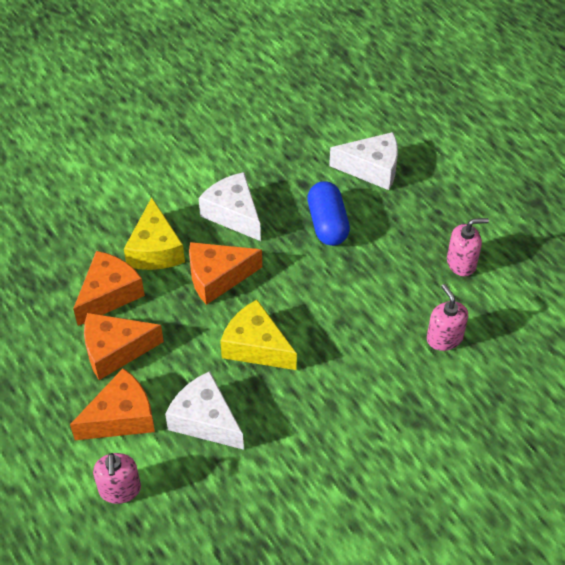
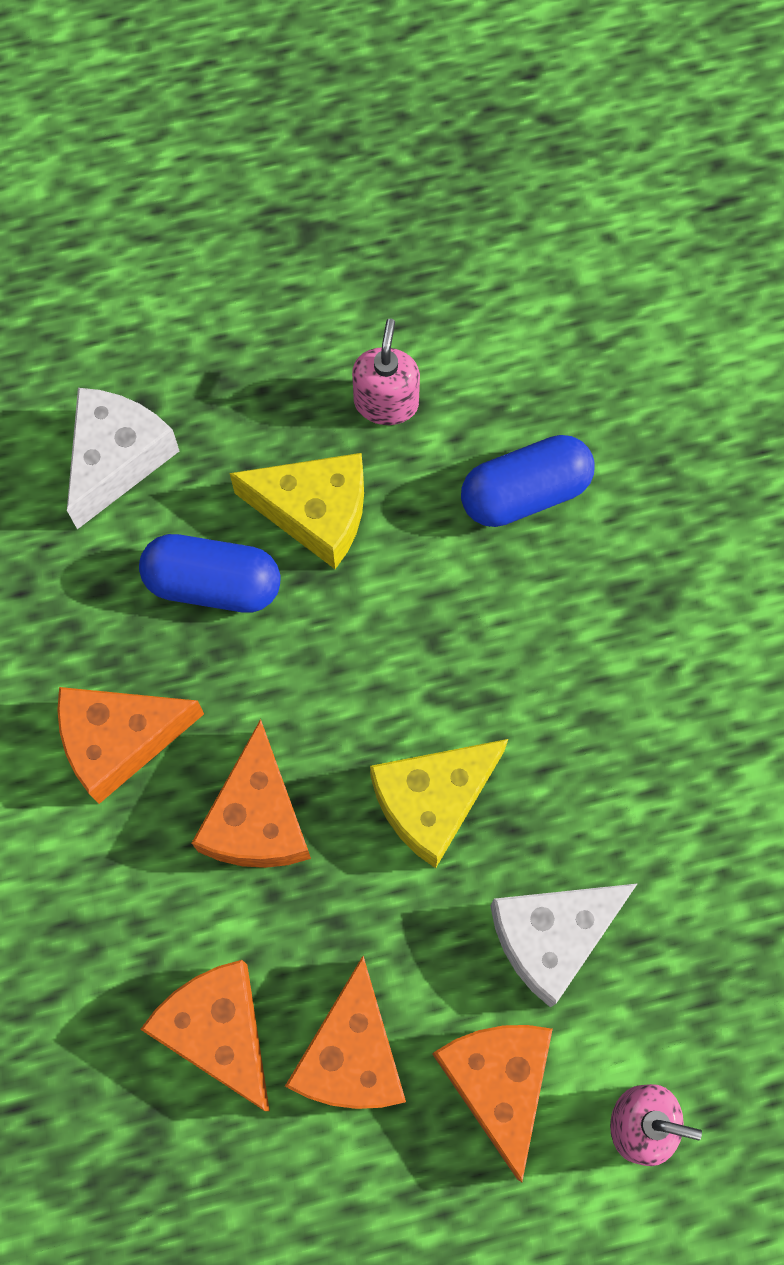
camera: 70 degrees left, 20 degrees up
yellow cheese [124,197,185,270] -> yellow cheese moved to [229,453,364,569]
white cheese [199,172,261,241] -> orange cheese [57,687,204,804]
pink soap dispenser [427,284,468,351] -> blue capsule [461,435,595,527]

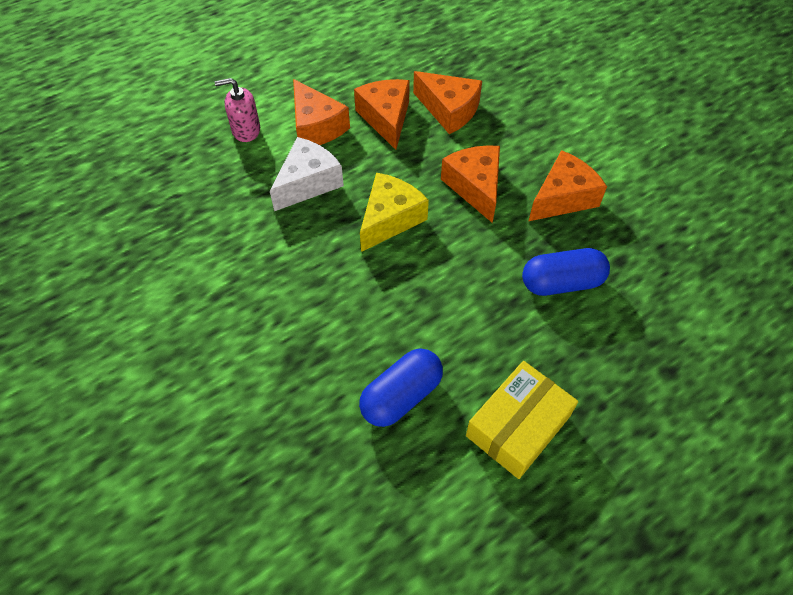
camera: 160 degrees right, 15 degrees down
white cheese [67,388,179,529] -> none
yellow cheese [229,453,364,569] -> none
pink soap dispenser [352,319,420,425] -> yellow box [466,361,578,479]

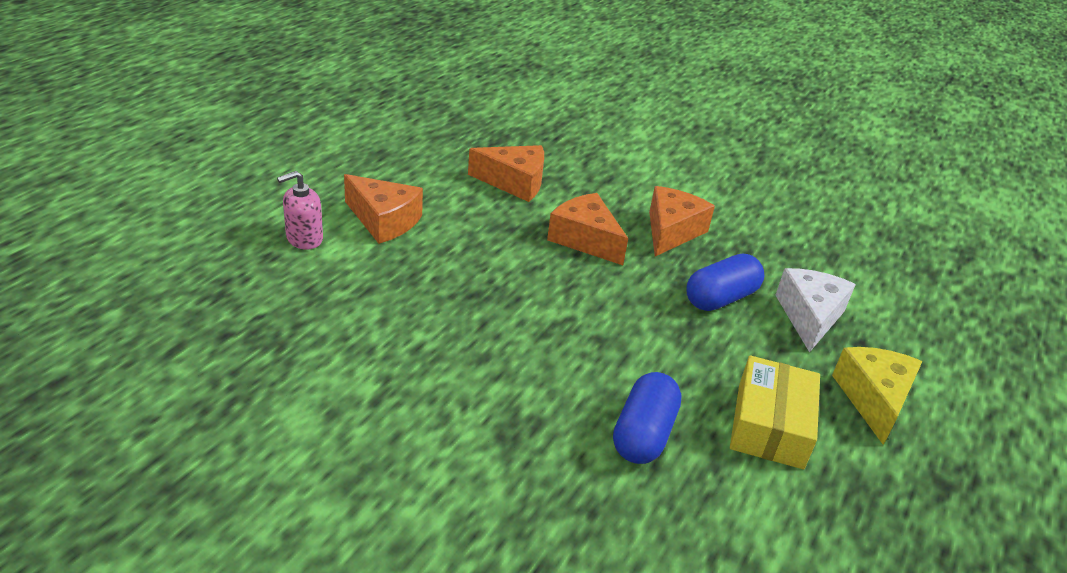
camera: 30 degrees left, 20 degrees down
white cheese [270,137,344,211] -> white cheese moved to [775,268,856,353]
orange cheese [354,79,410,150] -> none
yellow cheese [360,173,429,252] -> yellow cheese moved to [832,347,923,445]

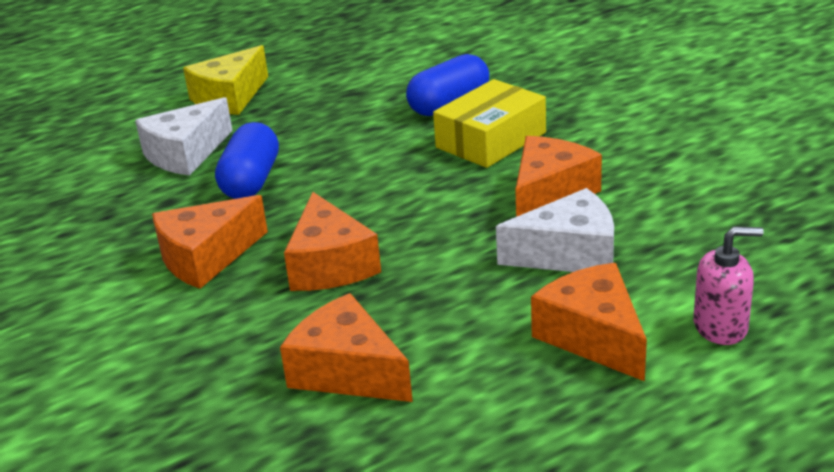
camera: 145 degrees left, 5 degrees down
blue capsule [686,253,764,311] -> blue capsule turned 75 degrees counterclockwise [215,122,279,199]
yellow box [730,355,820,469] -> yellow box moved to [433,79,546,168]
none -> white cheese [496,188,614,272]
none -> orange cheese [515,136,602,217]

